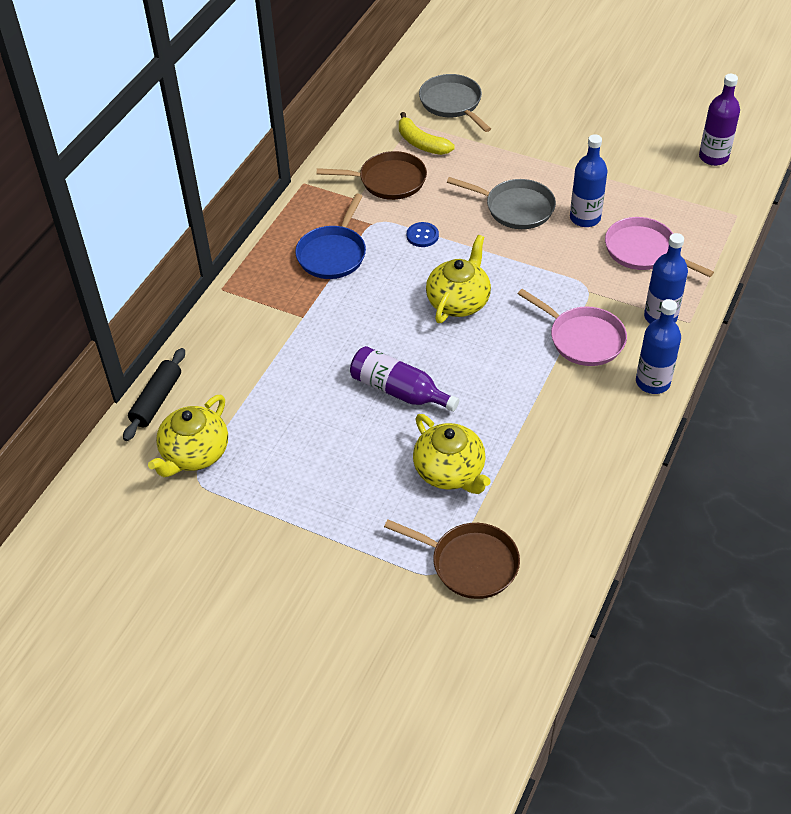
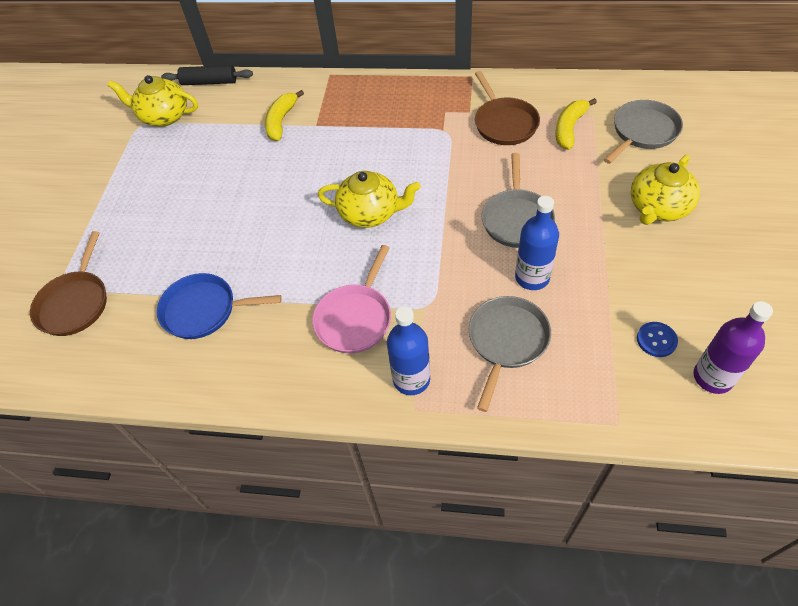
camera: 75 degrees right, 5 degrees up
blue pan [295,194,366,279] -> blue pan moved to [157,273,282,339]
purple bottle [350,346,459,412] -> none
blue button [407,222,439,247] -> blue button moved to [637,322,678,357]
yellow teapot [413,414,491,494] -> yellow teapot moved to [631,155,700,225]
pink pan [605,217,714,277] -> grey pan [469,296,551,412]
blue bottle [636,299,681,394] -> none
none -> yellow banana [265,90,304,141]

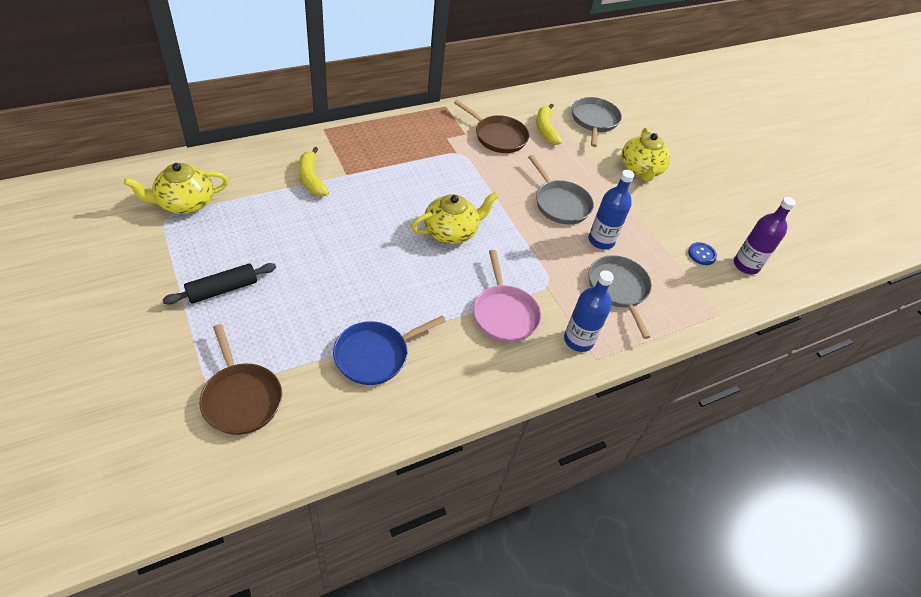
camera: 45 degrees left, 5 degrees down
black rolling pin [161,65,253,85] -> black rolling pin moved to [162,263,276,305]

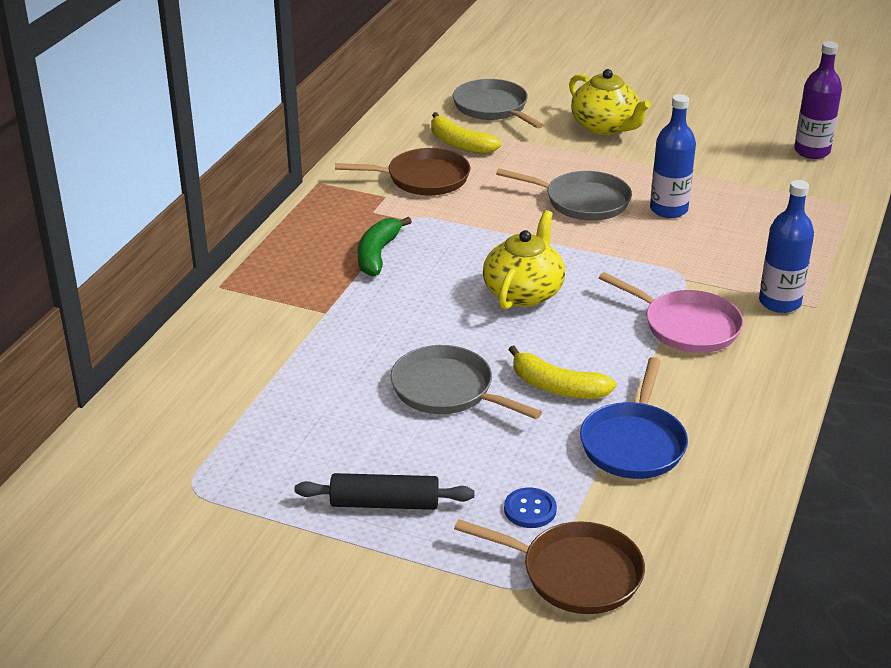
camera: 35 degrees left, 15 degrees down
yellow teapot [124,163,229,214] -> none
black rolling pin [162,263,276,305] -> black rolling pin turned 75 degrees clockwise [295,473,474,510]
yellow banana [299,147,329,196] -> yellow banana moved to [509,345,617,399]
grey pan [588,255,652,339] -> grey pan moved to [391,345,542,419]
blue button [688,242,717,265] -> blue button moved to [504,488,557,528]
none -> green banana [357,217,412,276]

